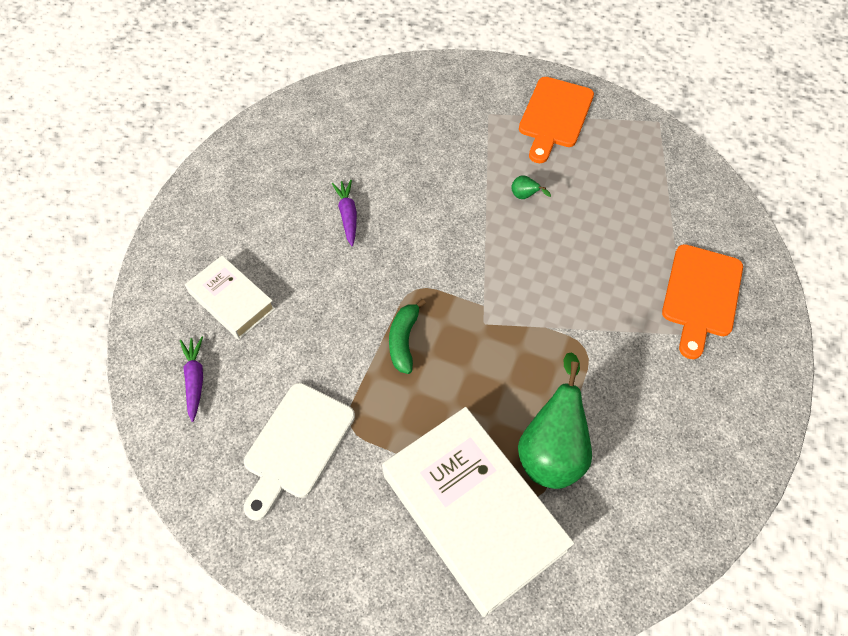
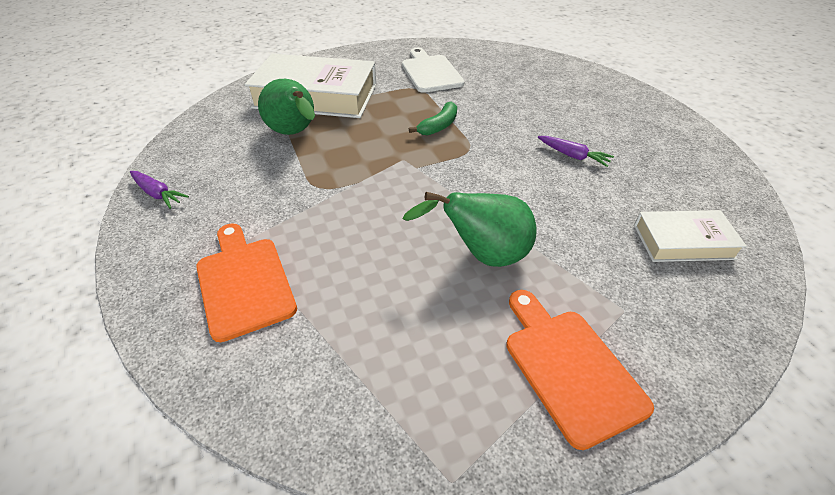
camera: 135 degrees right, 15 degrees down
purple carrot [180,337,203,422] -> purple carrot moved to [130,171,189,209]
white book [185,256,275,340] -> white book moved to [634,210,747,262]
green banana [389,299,426,374] -> green banana turned 75 degrees clockwise [409,101,457,136]
green pear [511,176,551,199] -> green pear [402,192,536,267], size x2.50

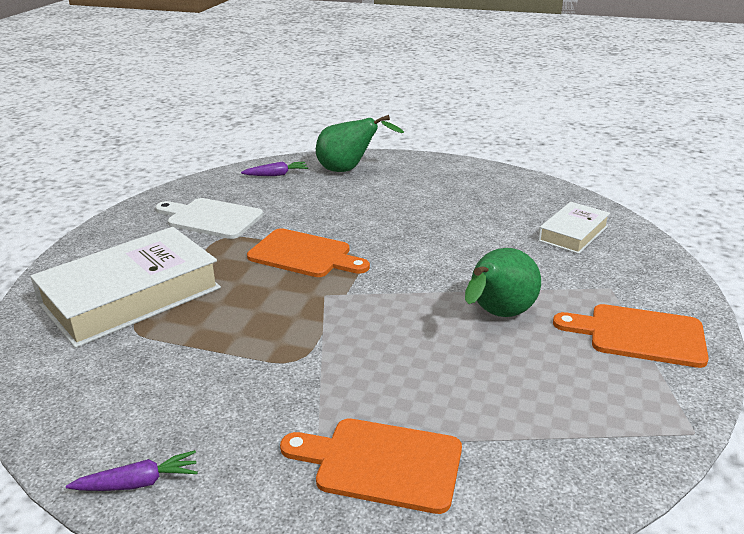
camera: 50 degrees left, 15 degrees down
green pear [258,79,315,135] -> green pear moved to [316,115,404,172]
green banana [409,101,457,136] -> orange cutting board [247,228,370,277]
purple carrot [538,136,614,167] -> purple carrot moved to [241,161,308,176]

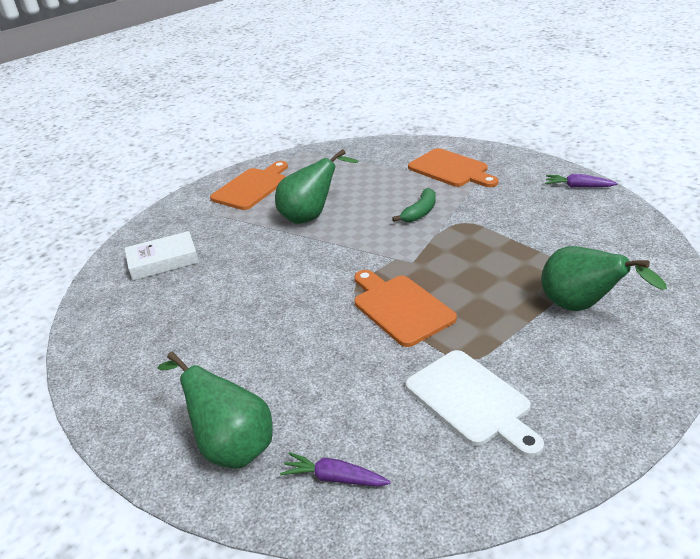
camera: 145 degrees left, 5 degrees up
white book [30,227,221,348] -> green pear [541,246,667,311]
orange cutting board [553,304,709,368] -> orange cutting board turned 105 degrees counterclockwise [210,161,288,210]
none -> green banana [392,188,436,222]

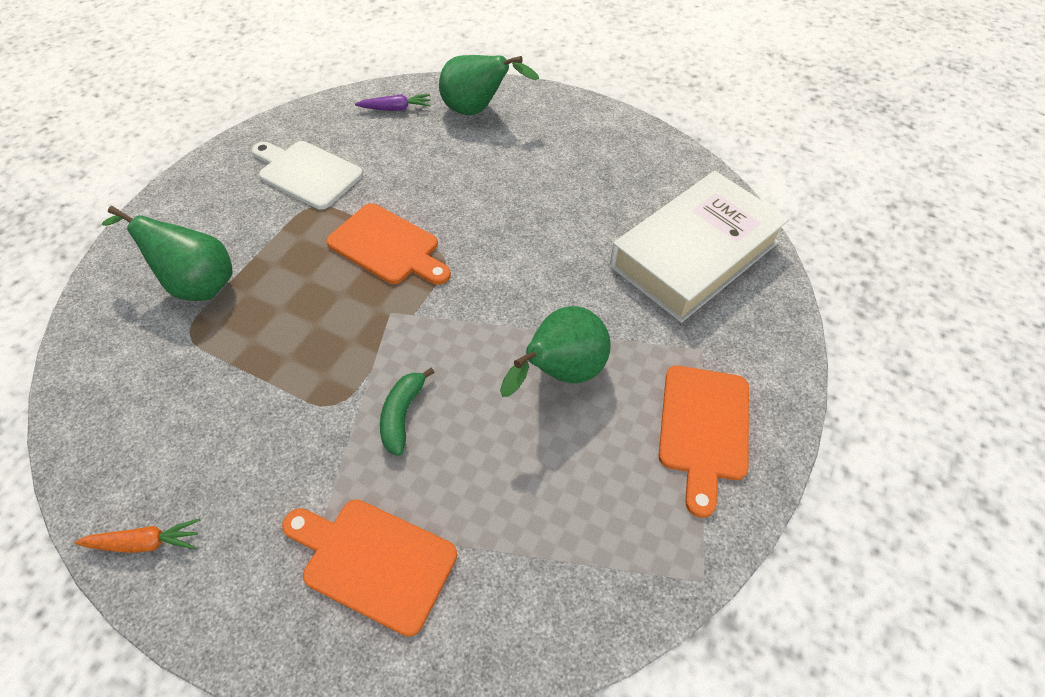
camera: 155 degrees right, 20 degrees up
white book [125,231,199,281] -> white book [610,171,790,323], size x1.88
purple carrot [545,174,618,188] -> orange carrot [74,519,200,553]

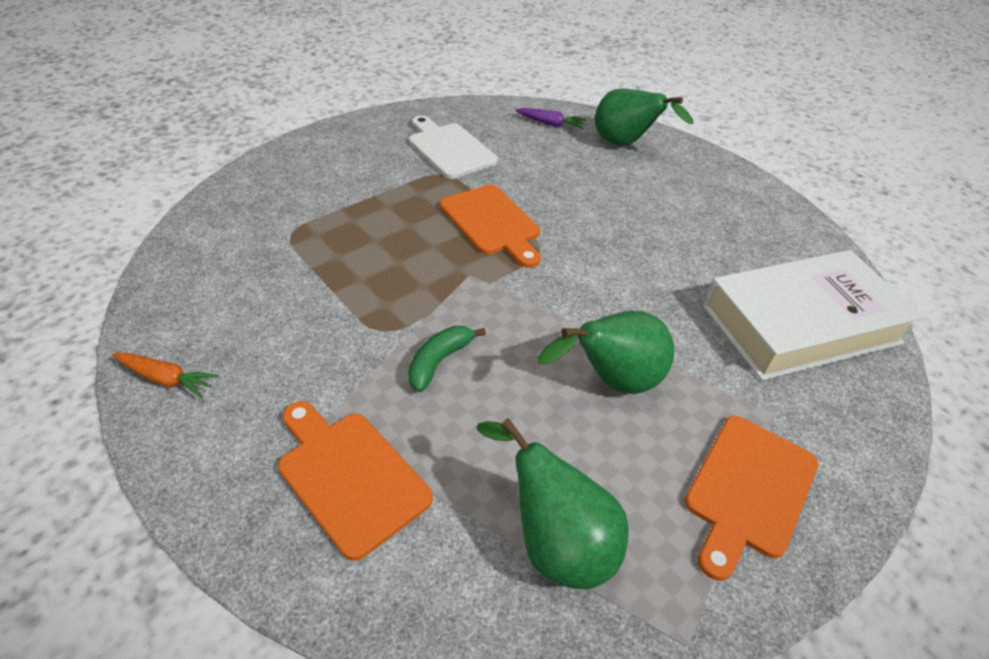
camera: 20 degrees right, 10 degrees down
green pear [102,206,233,301] -> green pear moved to [477,418,629,589]

